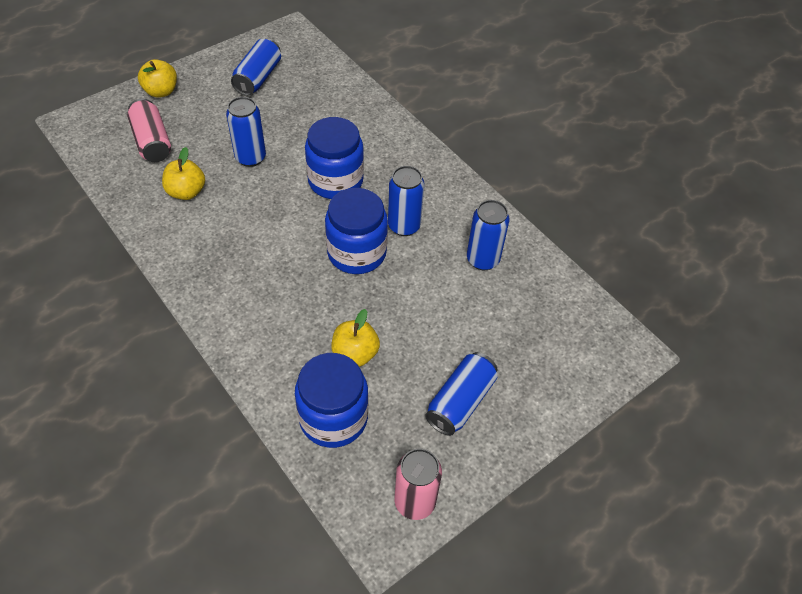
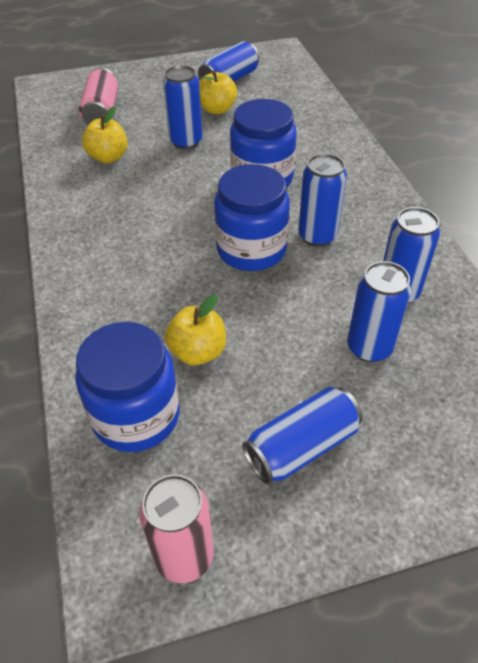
camera: 25 degrees right, 5 degrees down
yellow apple [138,59,177,98] -> yellow apple moved to [199,70,237,114]
none -> blue can [347,261,411,362]

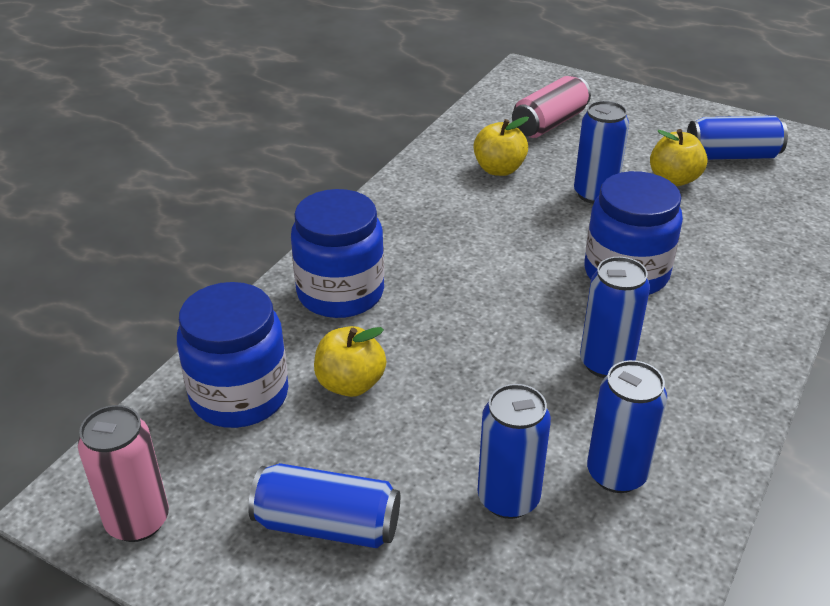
camera: 45 degrees right, 10 degrees down
blue jar [214,164,290,271] -> blue jar moved to [291,189,384,318]

